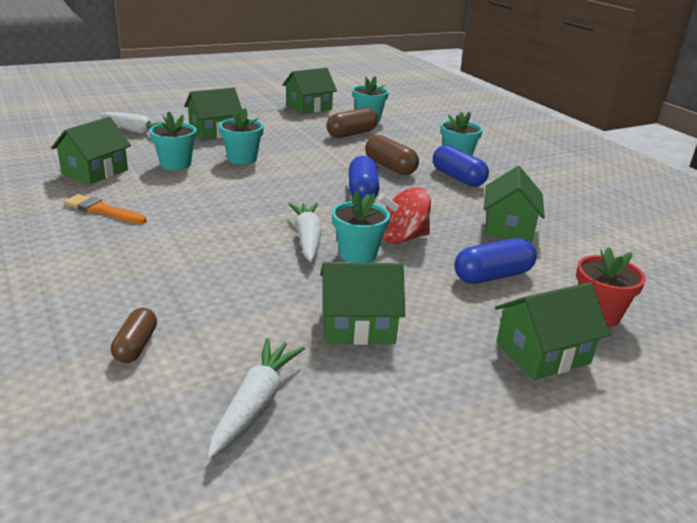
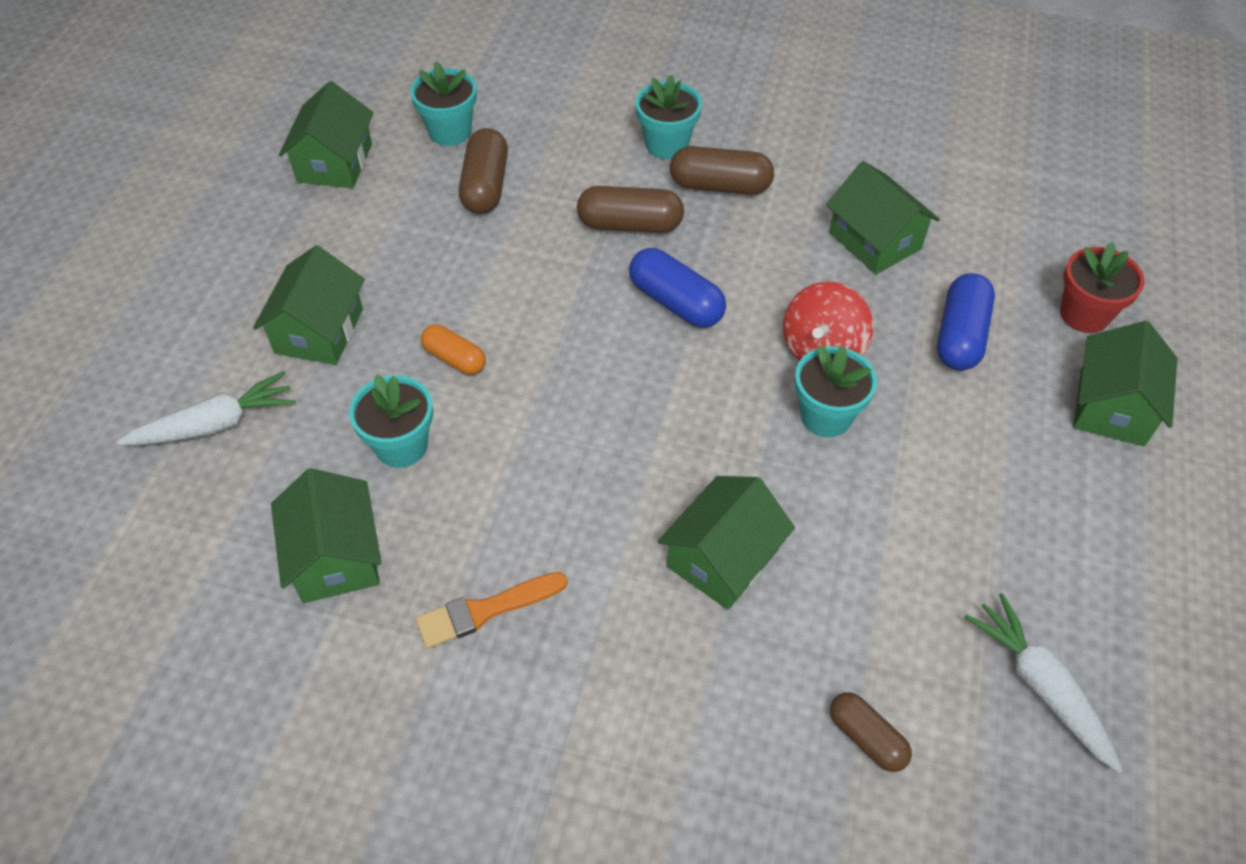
camera: 45 degrees left, 25 degrees up
turquoise flower pot [219,108,264,164] -> orange capsule [421,324,486,375]
white carrot [289,203,322,262] -> none
green house [320,262,405,345] -> green house moved to [658,476,795,610]
blue capsule [433,145,489,187] -> brown capsule [670,146,774,195]

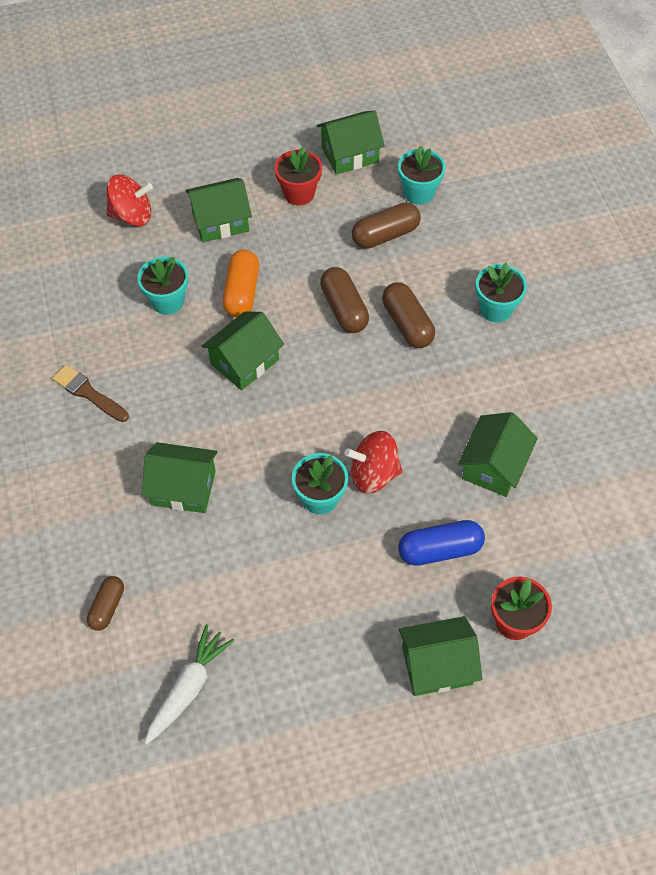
camera: 60 degrees right, 5 degrees up
white carrot [117,371,296,446] -> red spinning top [106,175,153,226]
green house [271,468,382,603] -> green house moved to [202,312,284,390]
orange brush [416,572,568,649] -> brown brush [52,365,129,422]
orange capsule [421,324,486,375] -> orange capsule [222,250,259,317], size x1.56
blue capsule [629,248,726,328] -> none
brown capsule [670,146,774,195] -> brown capsule moved to [320,267,369,333]
none -> red flower pot [275,147,322,205]

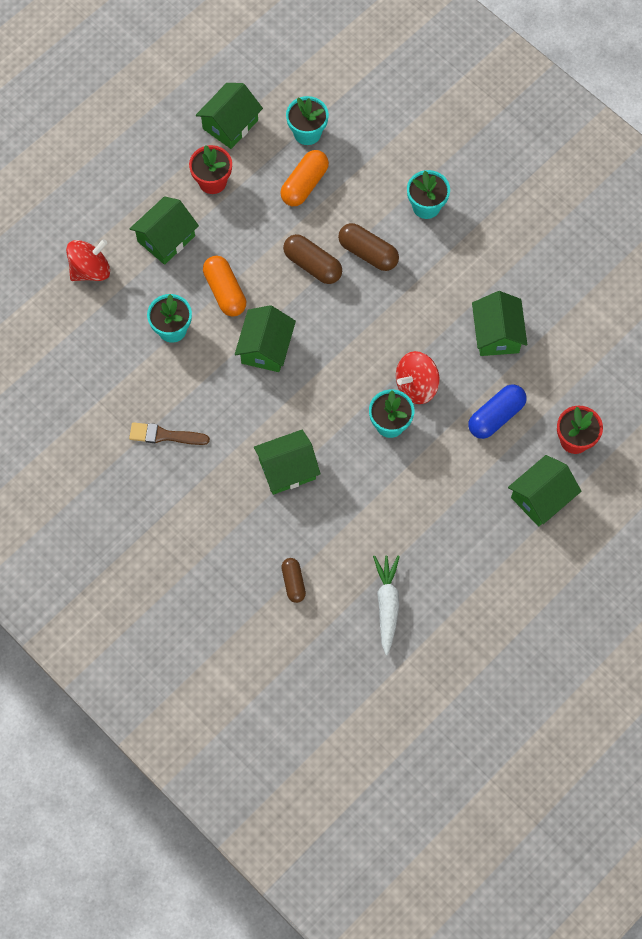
camera: 30 degrees left, 10 degrees up
brown capsule [352,203,421,249] -> orange capsule [280,150,329,206]

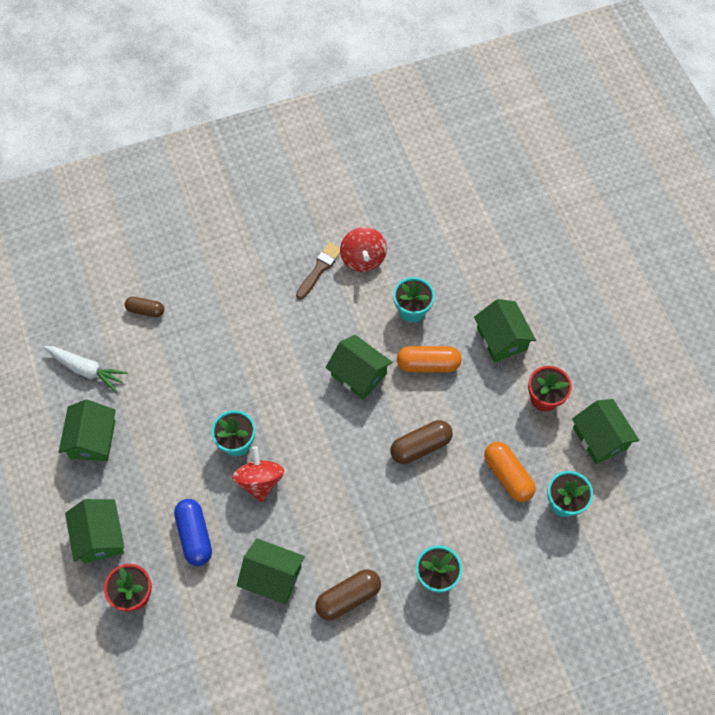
camera: 115 degrees right, 5 degrees down
red spinning top [66,239,110,281] -> red spinning top moved to [340,227,387,272]
green house [254,430,321,495] -> green house moved to [59,400,116,461]
brown capsule [338,223,399,271] -> brown capsule moved to [315,569,381,620]

